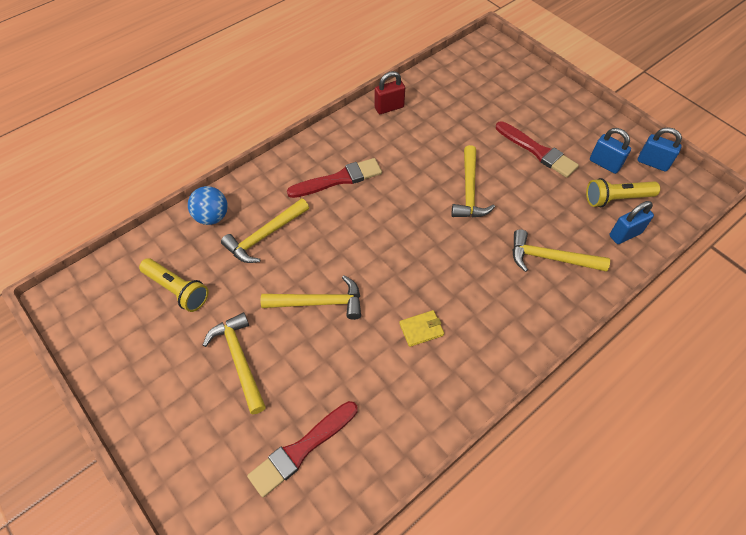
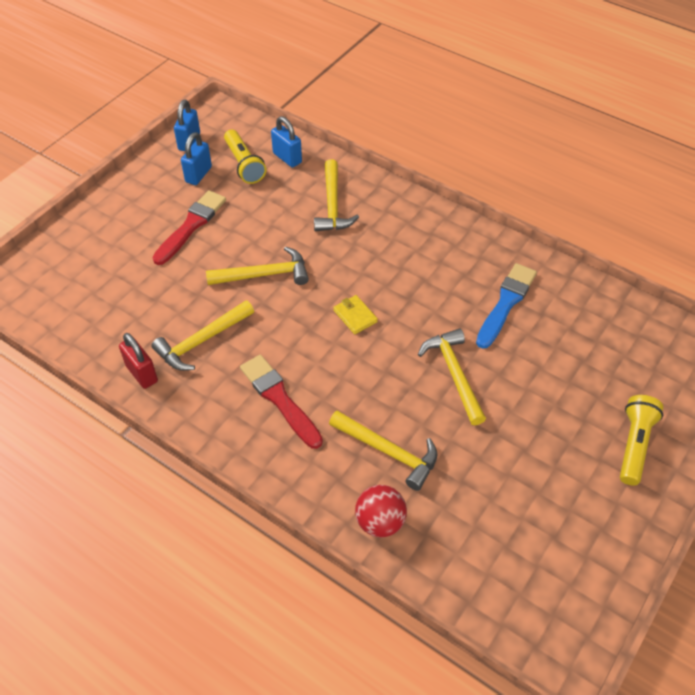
camera: 105 degrees left, 5 degrees down
yellow flashlight [139,258,209,312] -> yellow flashlight moved to [620,395,663,485]
blue ball [188,186,228,225] -> red ball [355,485,407,538]
yellow hammer [203,312,266,414] -> yellow hammer moved to [151,300,254,371]
red brush [247,401,357,497] -> none
yellow wallet [399,310,444,347] -> yellow wallet moved to [333,295,378,334]
none -> blue brush [476,263,537,349]

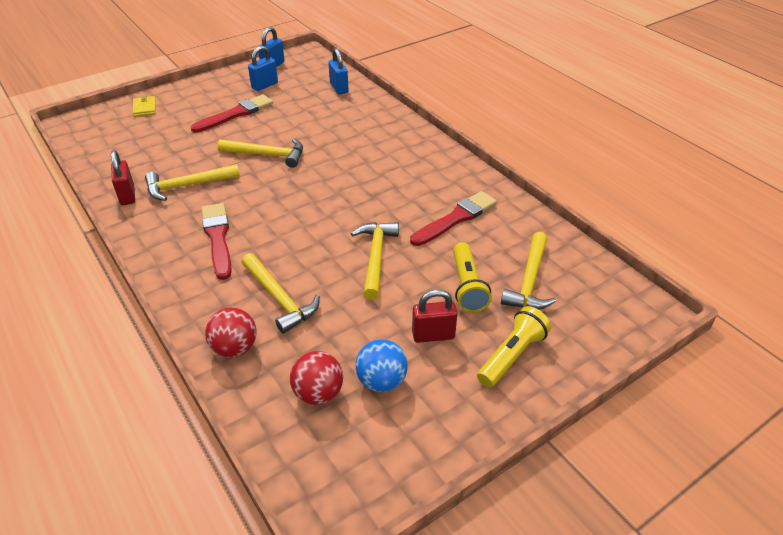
camera: 20 degrees right, 10 degrees down
yellow flashlight [224,130,266,184] -> yellow flashlight moved to [453,242,492,313]
yellow hammer [314,159,359,231] -> yellow hammer moved to [501,232,556,309]
yellow wallet [333,295,378,334] -> yellow wallet moved to [133,96,156,117]
blue brush [476,263,537,349] -> red brush [410,191,497,246]
none -> red ball [290,351,343,405]
none -> blue ball [355,339,408,392]
none -> red padlock [412,289,458,343]

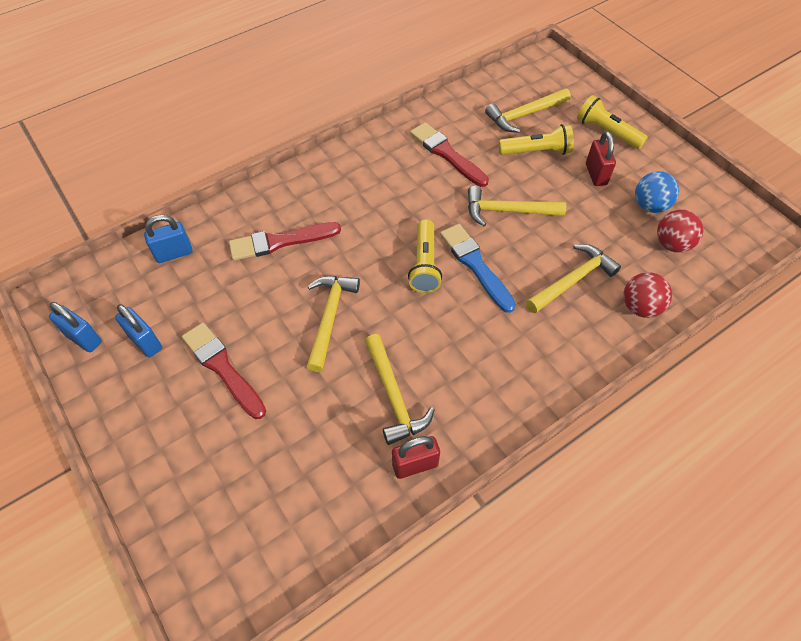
camera: 90 degrees left, 15 degrees up
yellow wallet [133,96,156,117] -> none
red brush [202,203,232,280] -> red brush moved to [229,222,341,261]
yellow hammer [501,232,556,309] -> yellow hammer turned 135 degrees clockwise [485,88,571,133]
none -> yellow flashlight [408,219,442,293]
none -> blue brush [440,224,516,313]

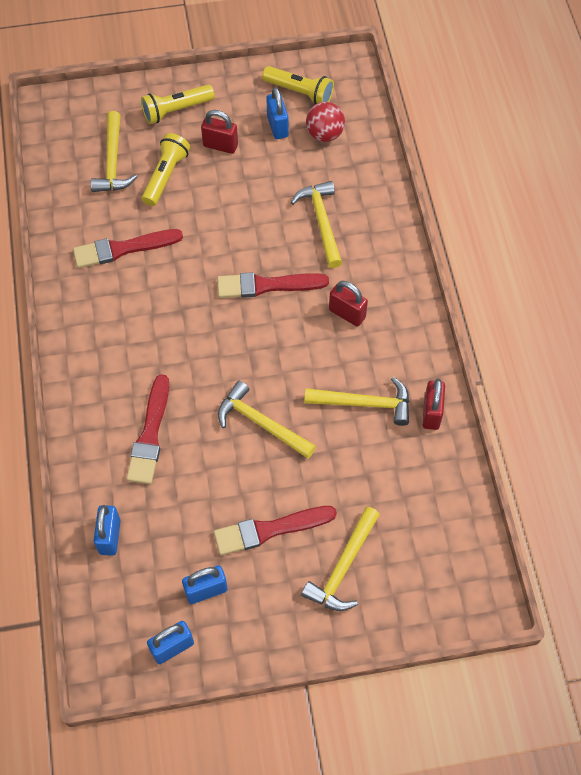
camera: 65 degrees left, 5 degrees up
yellow flashlight [408,219,442,293] -> yellow flashlight moved to [262,66,334,105]
blue brush [440,224,516,313] -> red brush [217,272,329,298]
yellow hammer [468,186,566,226] -> yellow hammer moved to [301,507,380,611]
red ball [623,272,672,318] -> none
blue ball [635,171,679,213] -> blue padlock [266,87,288,139]
none -> red padlock [329,281,368,327]

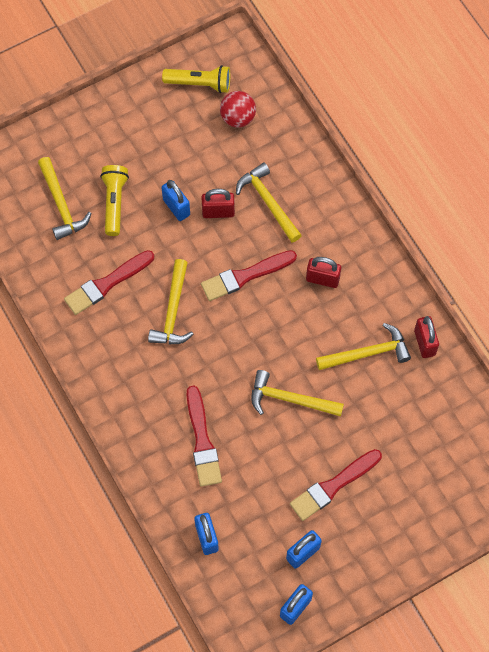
camera: 20 degrees left, 5 degrees up
yellow flashlight [141,85,215,124] -> none
red padlock [201,110,238,154] -> red padlock moved to [202,189,235,218]
blue padlock [266,87,288,139] -> blue padlock moved to [162,180,190,221]
yellow hammer [301,507,380,611] -> yellow hammer moved to [148,259,193,344]

